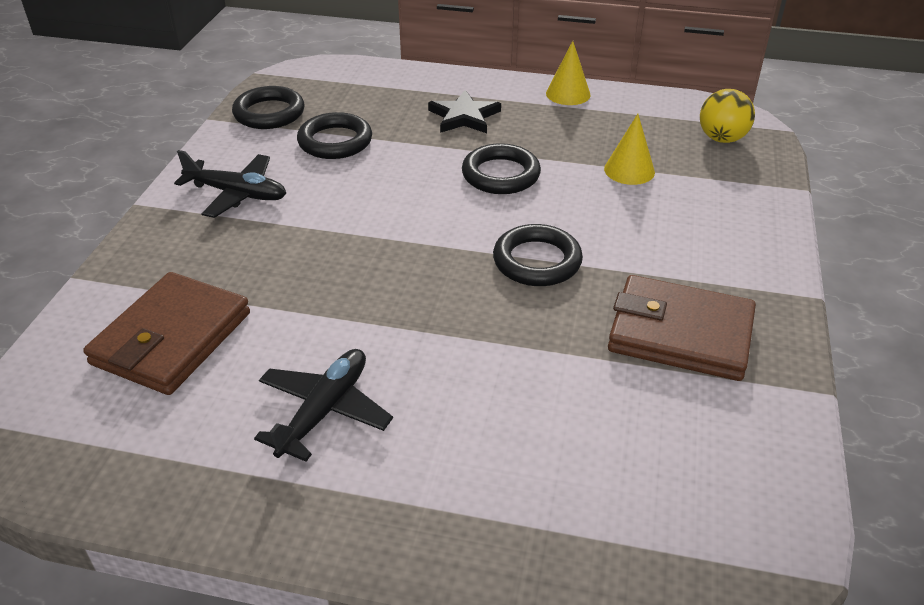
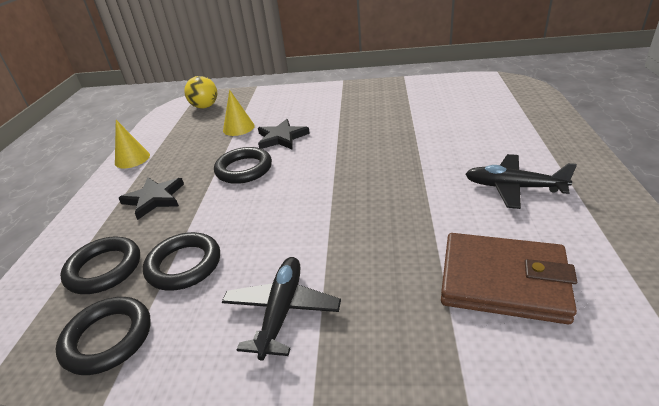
camera: 95 degrees left, 5 degrees down
black ring [493,224,583,286] -> black ring moved to [60,236,140,294]
brown wallet [608,275,756,381] -> none
none -> black star [258,119,310,149]

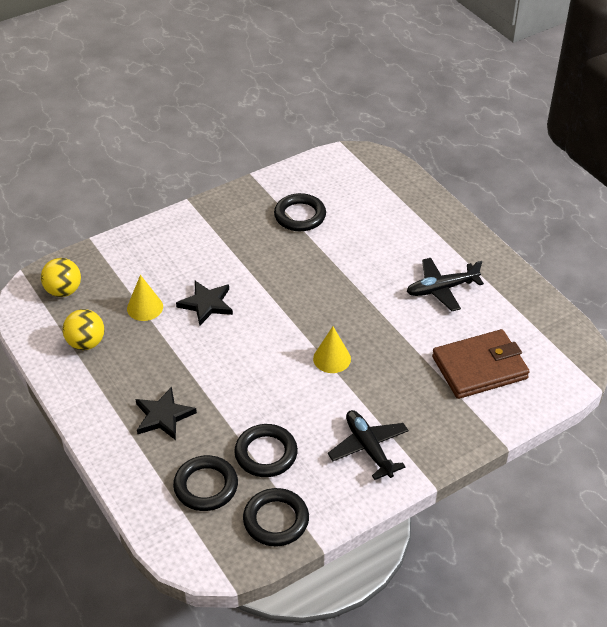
camera: 40 degrees left, 10 degrees up
yellow cone [115,120,150,168] -> yellow cone moved to [313,327,351,373]
black ring [214,147,272,184] -> black ring moved to [274,193,326,231]
none -> yellow ball [63,309,104,350]

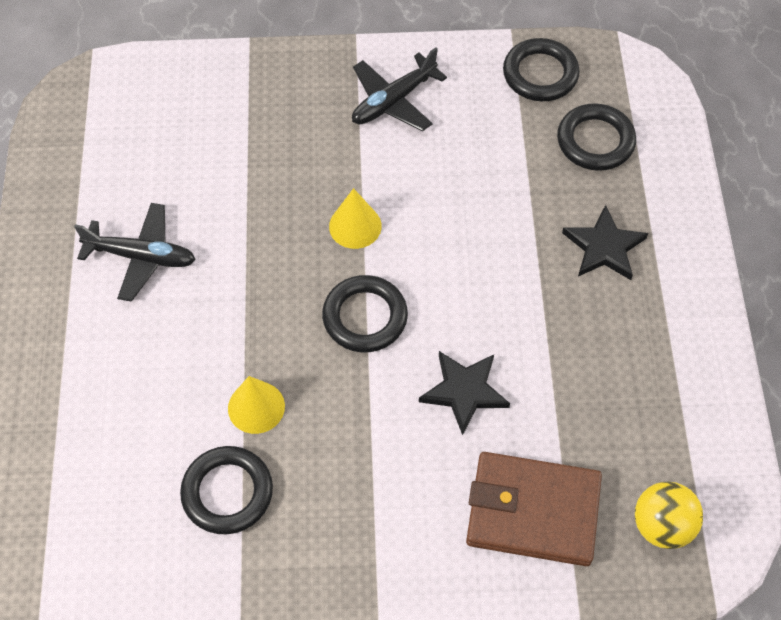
camera: 150 degrees left, 15 degrees up
yellow ball [63,309,104,350] -> none
yellow cone [127,275,163,321] -> yellow cone moved to [228,376,285,434]
black ring [234,424,298,477] -> black ring moved to [322,275,408,352]
black plane [328,410,409,480] -> black plane turned 45 degrees clockwise [352,48,447,131]
brown wallet [432,329,530,399] -> brown wallet moved to [466,452,602,566]

